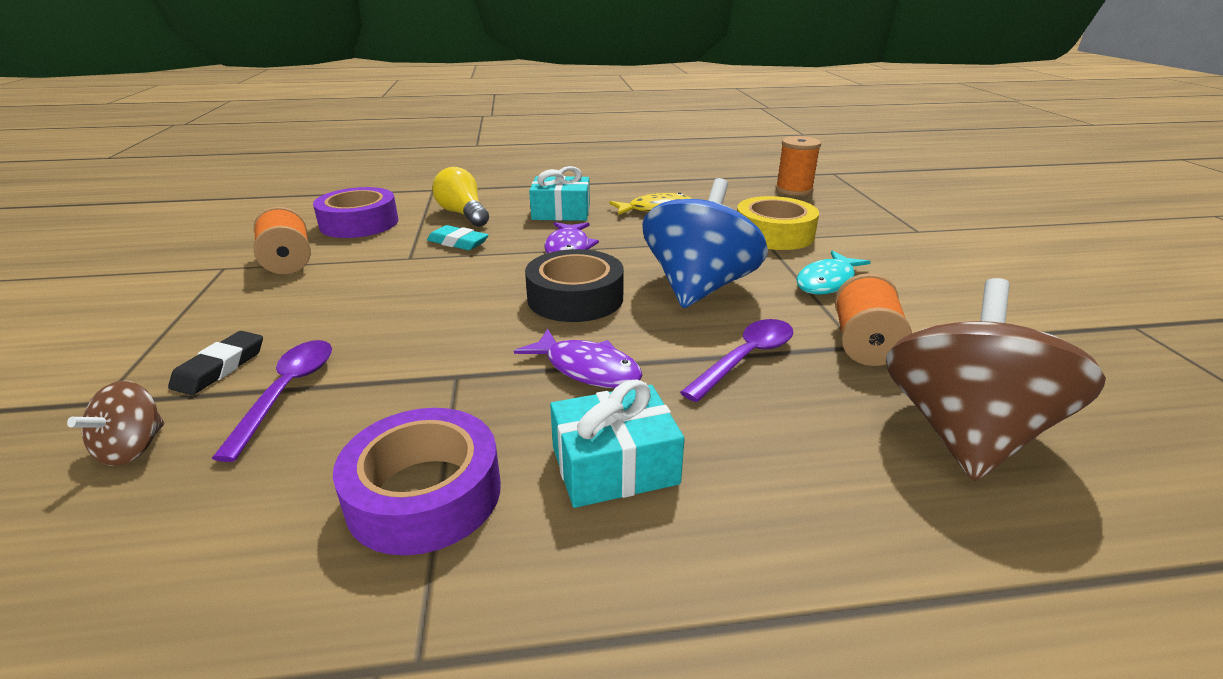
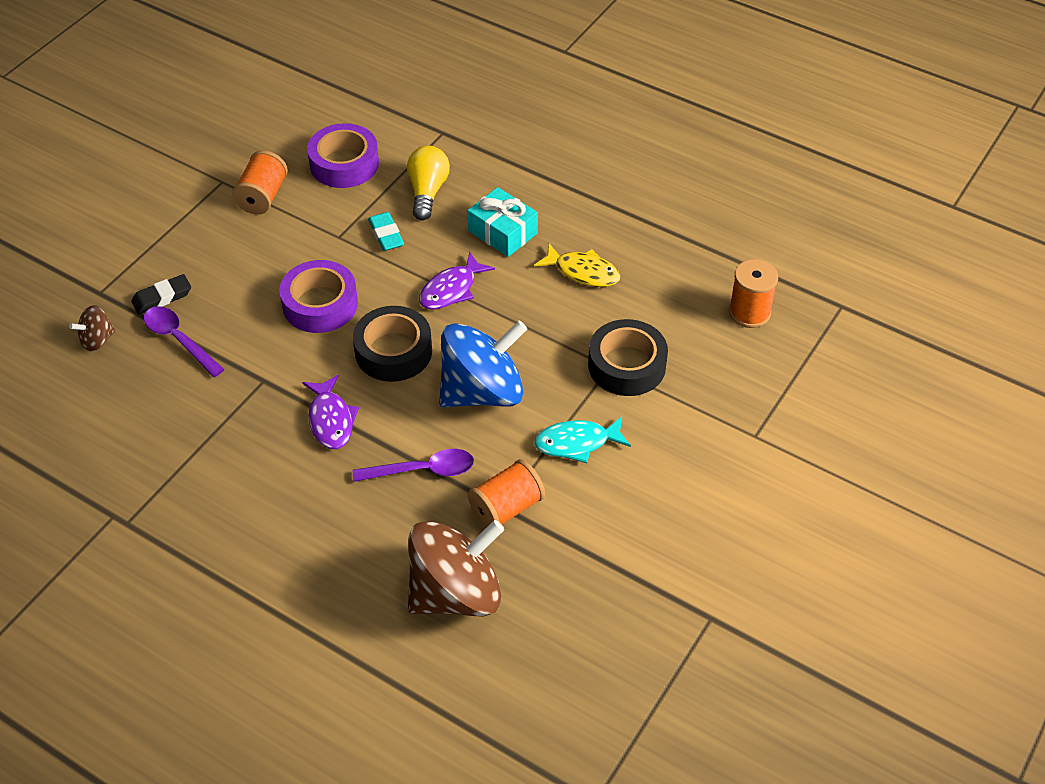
camera: 40 degrees right, 20 degrees up
purple spoon [212,340,332,462] -> purple spoon turned 90 degrees counterclockwise [144,306,225,377]
purple tape [333,408,501,555] -> purple tape moved to [279,260,358,333]
turquoise gift [550,379,685,508] -> none
yellow tape [737,196,819,250] -> black tape [588,319,668,396]

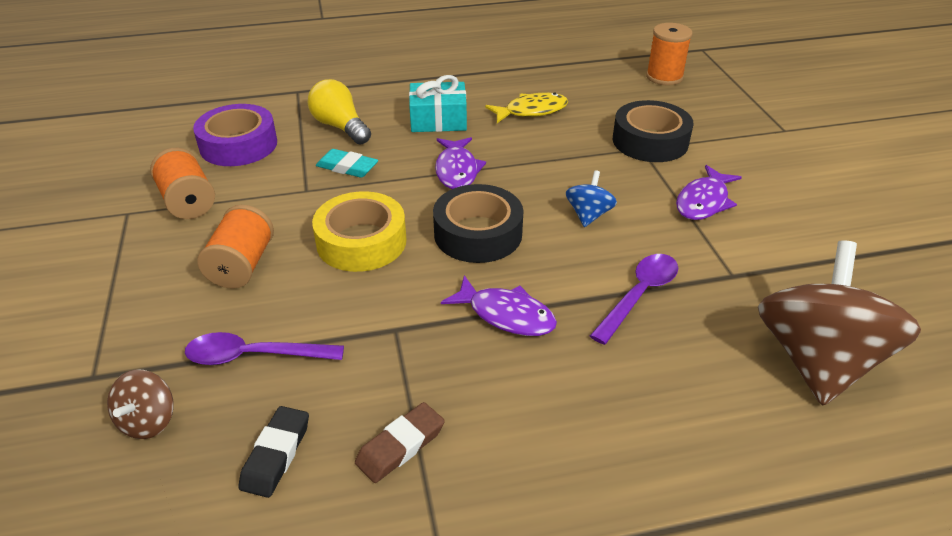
camera: 45 degrees left, 10 degrees down
black eraser [131,274,191,314] -> black eraser moved to [238,406,309,498]
purple tape [279,260,358,333] -> yellow tape [312,191,406,272]
blue spinning top [439,320,527,407] -> blue spinning top [566,170,617,227], size x0.45
orange spool [468,459,545,528] -> orange spool moved to [198,205,274,289]
turquoise fish [534,416,631,463] -> purple fish [676,165,742,220]
none -> brown eraser [355,402,445,483]

